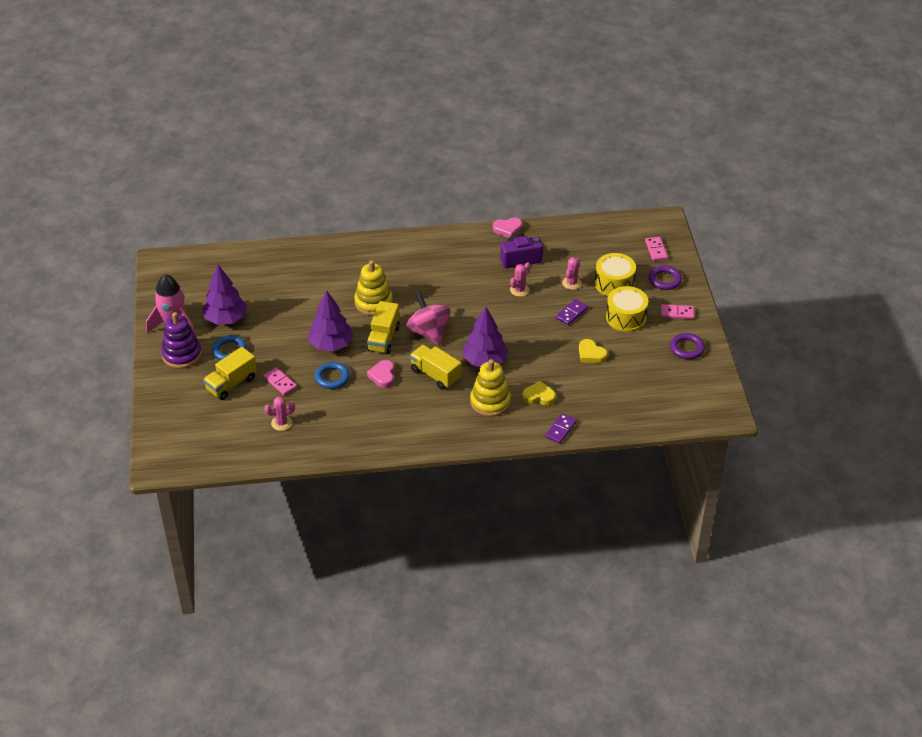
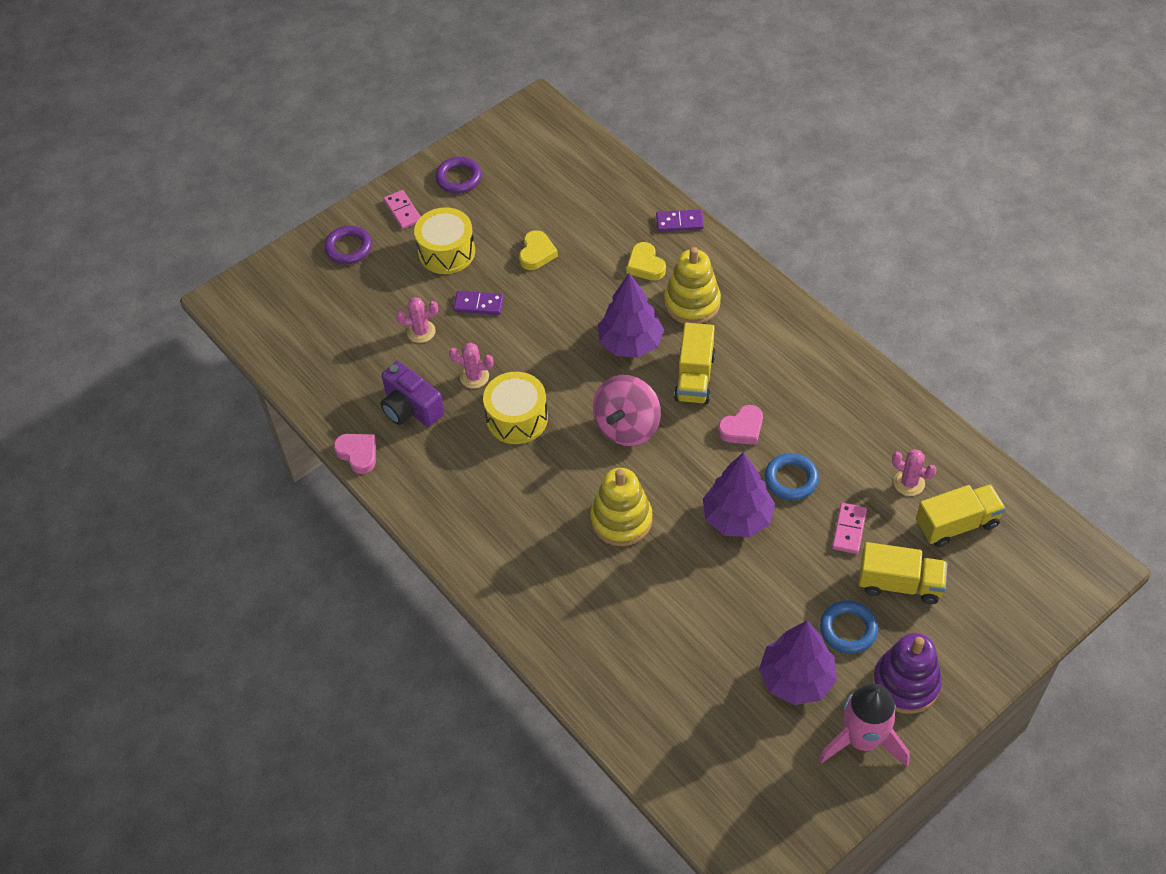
camera: 120 degrees left, 10 degrees up
yellow truck [366,301,400,354] -> yellow truck moved to [916,484,1006,547]
yellow drum [595,253,636,296] -> yellow drum moved to [483,372,548,444]
pink domino [645,237,668,261] -> none

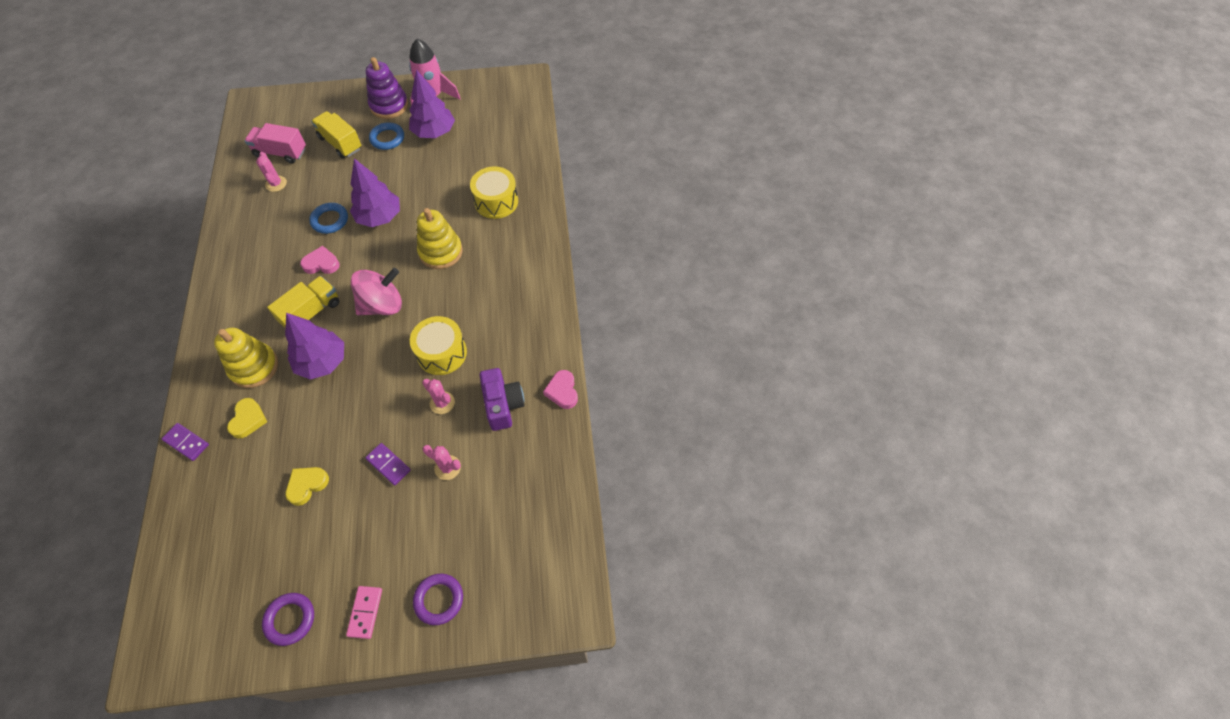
camera: 150 degrees left, 5 degrees up
yellow drum [414,207,475,274] -> yellow drum moved to [470,166,518,219]
pink domino [832,503,867,554] -> none
yellow truck [916,484,1006,547] -> pink truck [245,123,306,164]

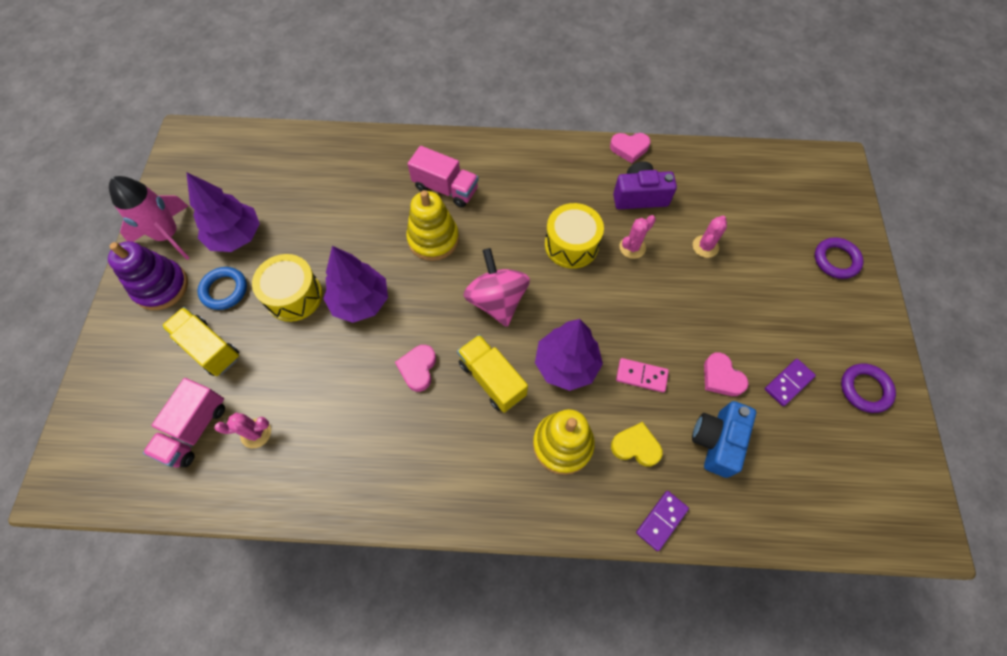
camera: 80 degrees left, 5 degrees up
yellow heart [285,467,329,506] -> pink heart [704,352,749,396]
blue ring [309,203,348,234] -> none
yellow truck [311,111,362,158] -> yellow truck turned 75 degrees clockwise [162,307,239,376]
pink domino [346,586,382,639] -> pink domino moved to [616,358,669,393]
purple domino [365,443,411,485] -> purple domino moved to [765,359,816,406]
yellow drum [470,166,518,219] -> yellow drum moved to [252,254,322,322]
none -> pink truck [408,146,479,208]
none -> blue camera [692,401,756,478]

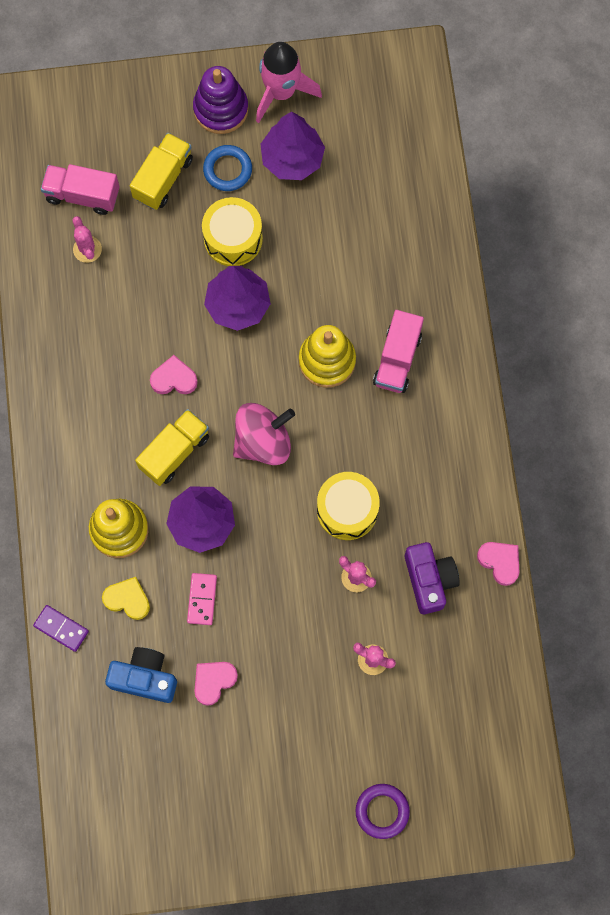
camera: 80 degrees right, 10 degrees up
pink heart [610,133,651,163] -> pink heart turned 150 degrees clockwise [477,542,519,586]
yellow heart [611,422,663,467] -> yellow heart turned 75 degrees counterclockwise [102,577,150,620]
purple domino [765,359,816,406] -> none
purple ring [841,364,896,413] -> none

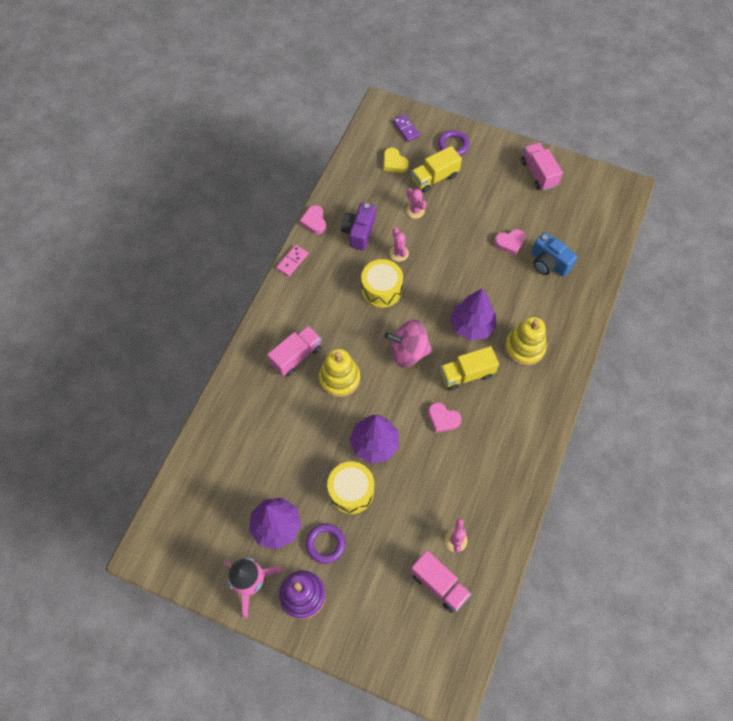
camera: 150 degrees left, 10 degrees down
purple domino [33,605,89,652] -> purple domino moved to [393,114,420,142]
yellow heart [102,577,150,620] -> yellow heart moved to [384,147,409,173]
yellow truck [130,133,193,210] -> yellow truck moved to [411,146,462,193]
pink domino [187,573,217,625] -> pink domino moved to [276,245,308,276]
blue ring [203,145,252,191] -> purple ring [306,524,345,564]
none -> pink truck [521,143,563,191]

